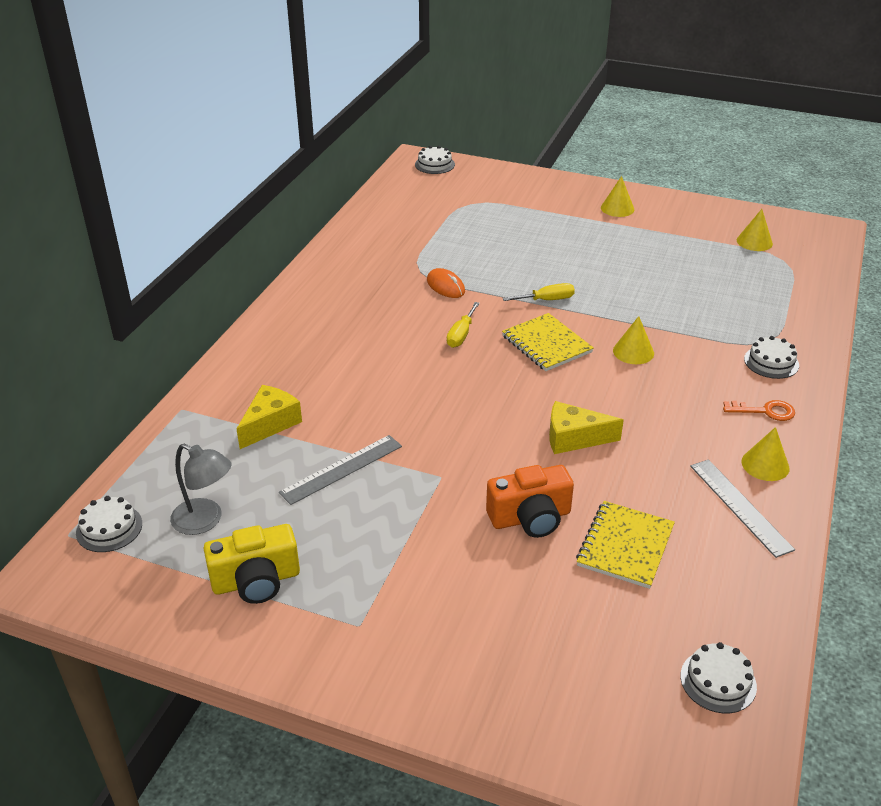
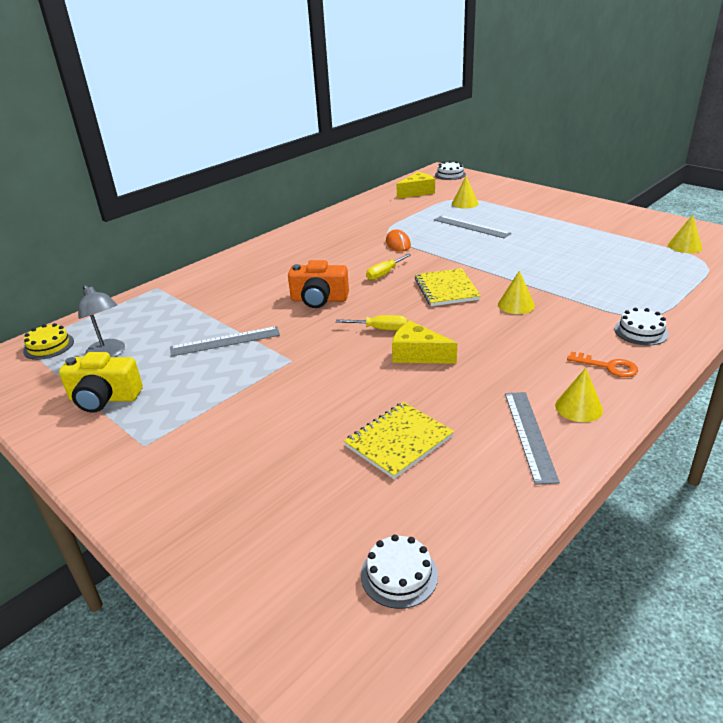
camera: 25 degrees right, 5 degrees down
white cake [76,496,142,552] -> yellow cake [23,323,74,360]
yellow cheese [237,385,302,449] -> yellow cheese moved to [397,172,435,199]
orange camera [486,465,574,538] -> orange camera moved to [288,260,349,308]
yellow screwdriver [503,283,575,301] -> yellow screwdriver moved to [336,315,407,330]
yellow cone [601,176,634,217] -> yellow cone moved to [452,176,479,209]
none -> grey ruler [434,215,511,238]

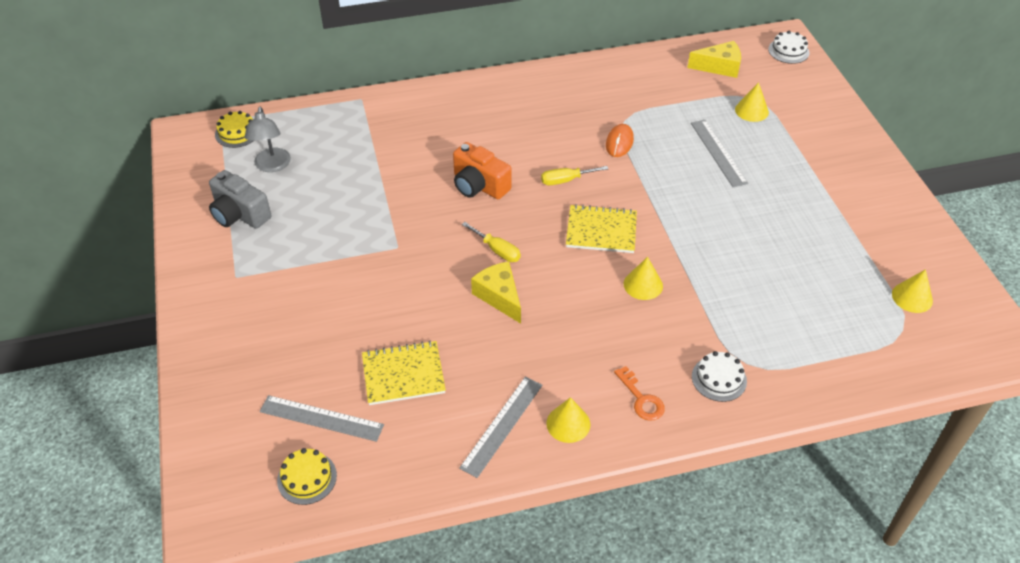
camera: 30 degrees right, 15 degrees up
yellow camera [59,352,143,413] -> grey camera [209,170,271,229]
grey ruler [170,326,280,357] -> grey ruler moved to [260,395,384,442]
white cake [361,535,438,609] -> yellow cake [277,448,337,505]
yellow notebook [415,268,481,306] -> yellow notebook turned 75 degrees clockwise [566,204,637,253]

